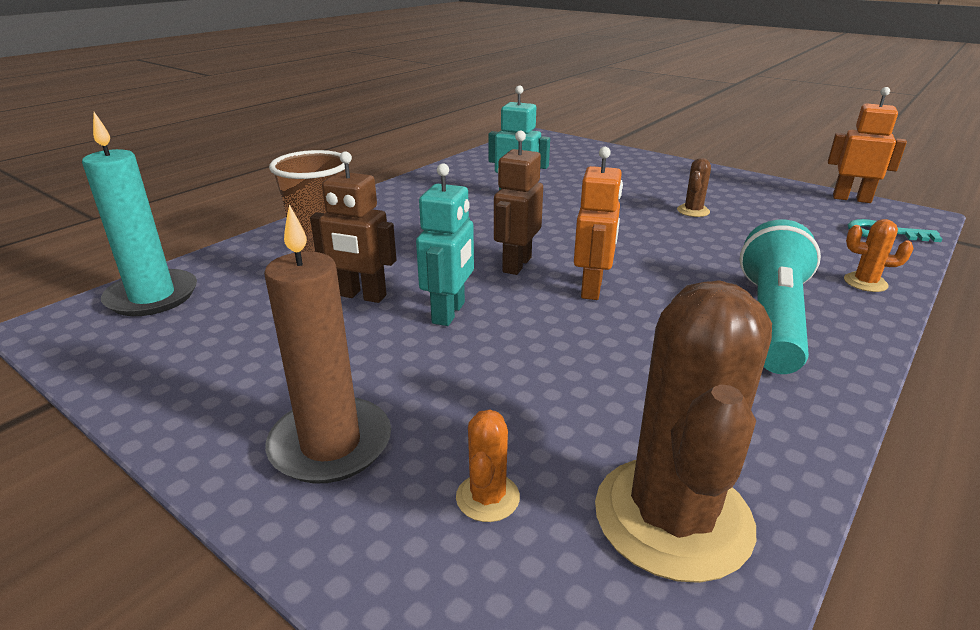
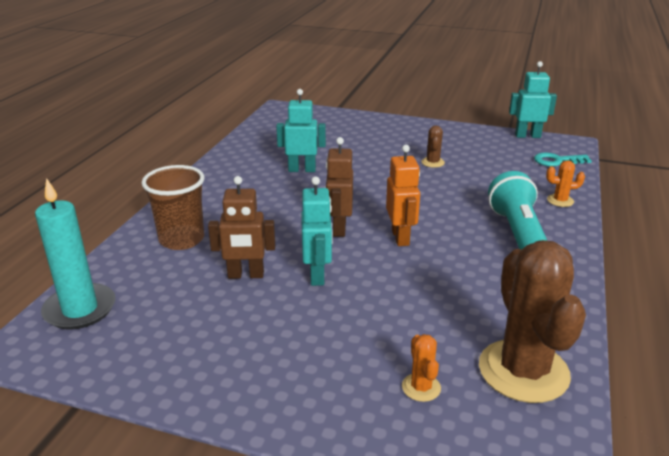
camera: 20 degrees left, 0 degrees up
brown candle [264,205,391,484] -> none
orange robot [828,87,907,203] -> turquoise robot [509,61,557,138]

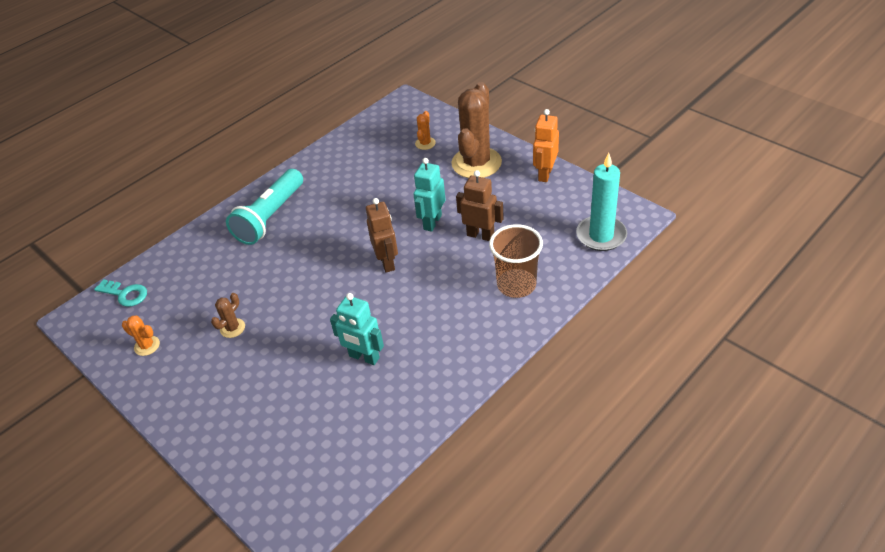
camera: 150 degrees left, 15 degrees up
brown robot [326,137,353,237] -> brown robot turned 45 degrees counterclockwise [366,198,398,273]
orange robot [386,145,420,246] -> orange robot moved to [533,109,559,182]
brown cactus [479,240,586,403] -> brown cactus moved to [451,82,502,178]
turquoise robot [509,61,557,138] -> none
orange cactus [546,160,585,207] -> orange cactus moved to [122,316,160,356]

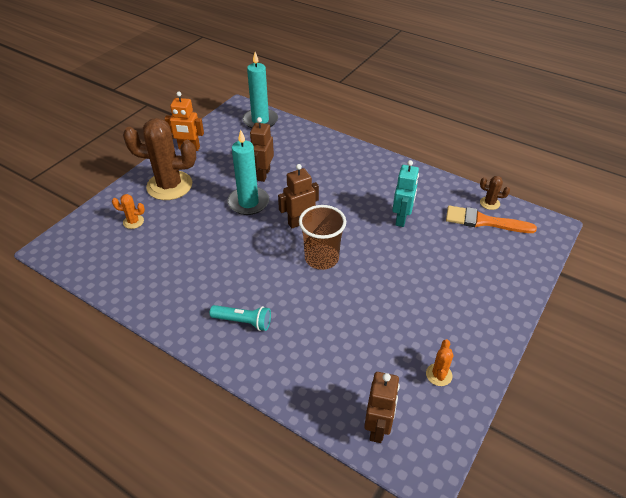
camera: 105 degrees left, 0 degrees up
turquoise key [94,279,147,307] -> brown robot [364,372,400,443]
brown cactus [211,293,245,338] -> brown cactus moved to [480,176,510,210]
turquoise flashlight [226,169,303,245] -> turquoise flashlight [210,305,271,331], size x0.57
turquoise robot [413,158,445,232] -> turquoise candle [227,130,269,215]
brown cup [489,224,543,298] -> brown cup moved to [299,205,346,270]
none -> orange brush [446,206,537,233]

